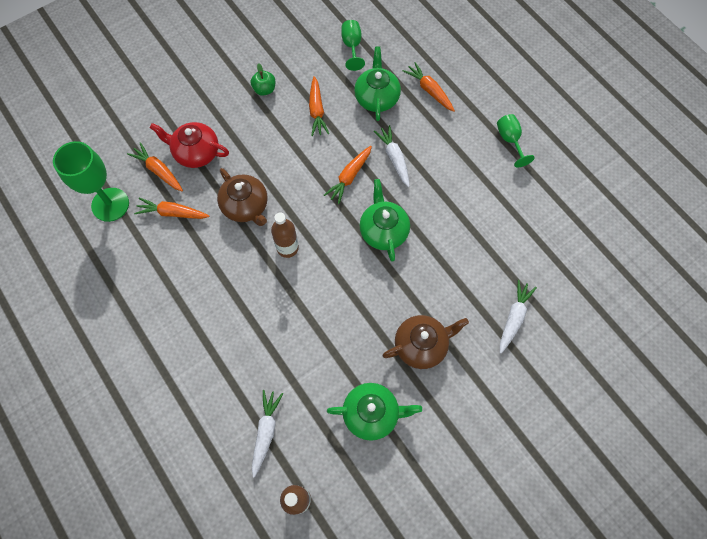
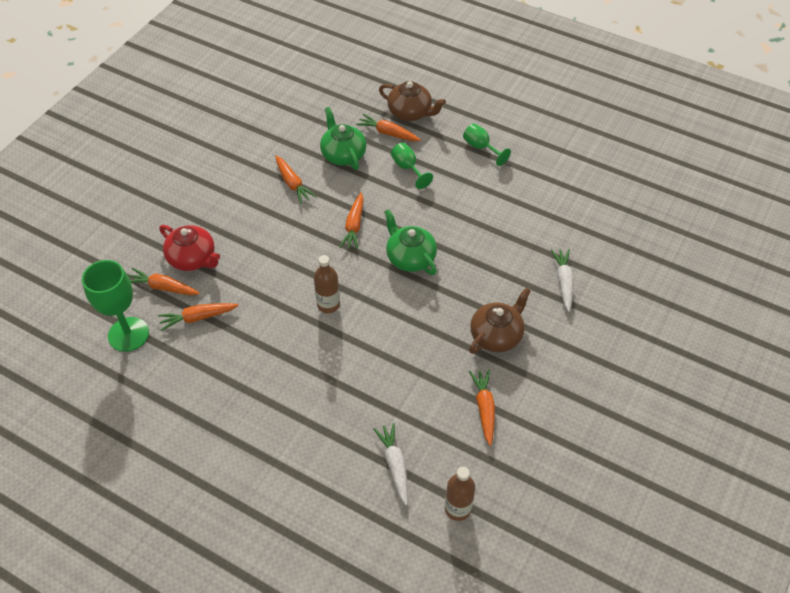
camera: 25 degrees left, 15 degrees down
red teapot [150,122,229,168] -> red teapot turned 135 degrees counterclockwise [159,225,220,271]
brown teapot [217,168,268,226] -> brown teapot moved to [379,81,446,121]
green apple [251,63,275,96] -> none
green teapot [327,383,422,441] -> orange carrot [469,369,495,446]
green goblet [341,20,365,71] -> green goblet moved to [391,143,433,189]
white carrot [374,125,410,187] -> none

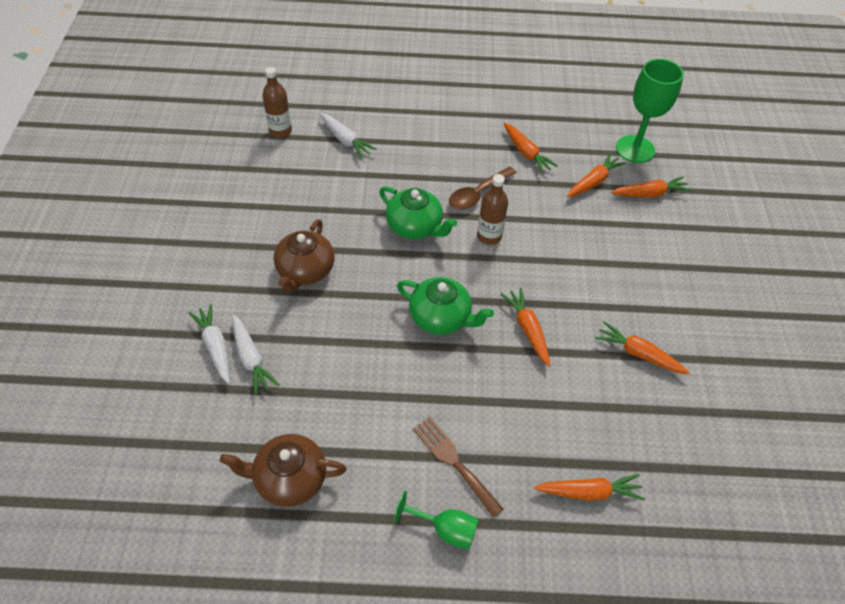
camera: 150 degrees right, 0 degrees up
red teapot [159,225,220,271] -> none
green teapot [320,107,366,170] -> green teapot moved to [379,186,457,239]
brown teapot [379,81,446,121] -> brown teapot moved to [220,434,346,507]
green goblet [391,143,433,189] -> none
orange carrot [469,369,495,446] -> orange carrot moved to [504,123,558,174]
none -> white carrot [188,304,230,384]
none -> brown fork [413,417,503,517]
none -> brown spoon [449,167,517,210]

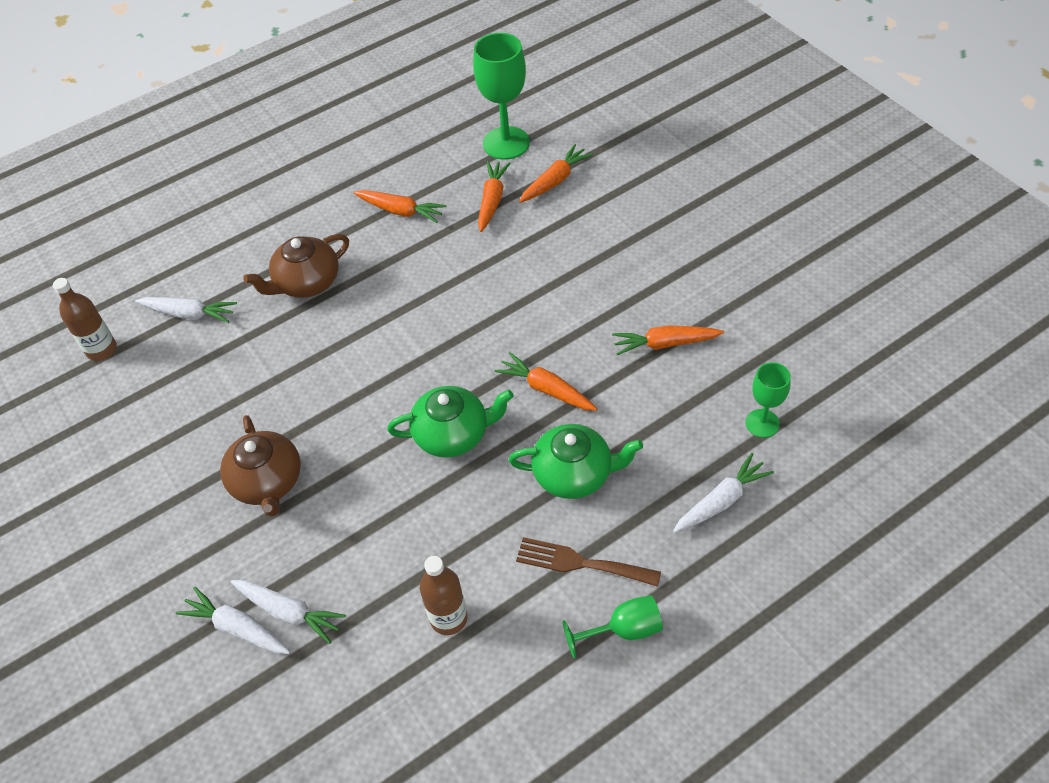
camera: 30 degrees left, 0 degrees up
brown teapot [220,434,346,507] -> brown teapot moved to [243,234,349,298]
green teapot [379,186,457,239] -> green teapot moved to [509,424,643,499]
brown spoon [449,167,517,210] -> none
brown bottle [477,174,508,245] -> brown bottle moved to [420,556,468,635]
orange carrot [534,474,645,500] -> white carrot [673,453,774,533]
none -> green goblet [746,362,791,438]

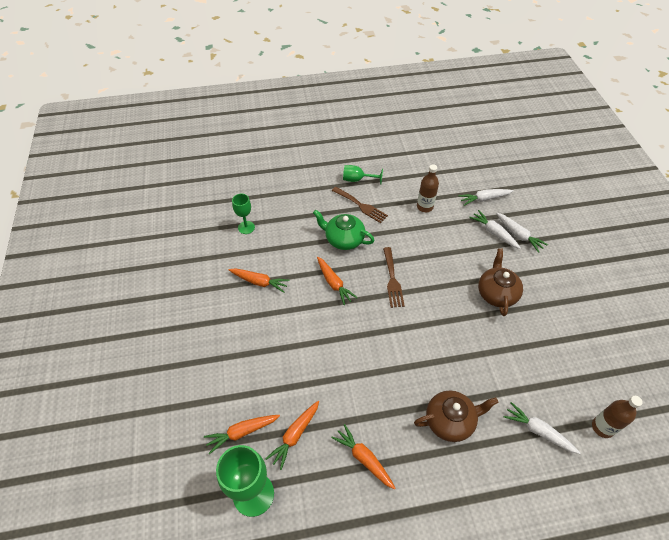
camera: 160 degrees left, 0 degrees up
green teapot [387,386,514,458] -> brown fork [383,247,405,308]
white carrot [673,453,774,533] -> white carrot moved to [459,189,514,206]

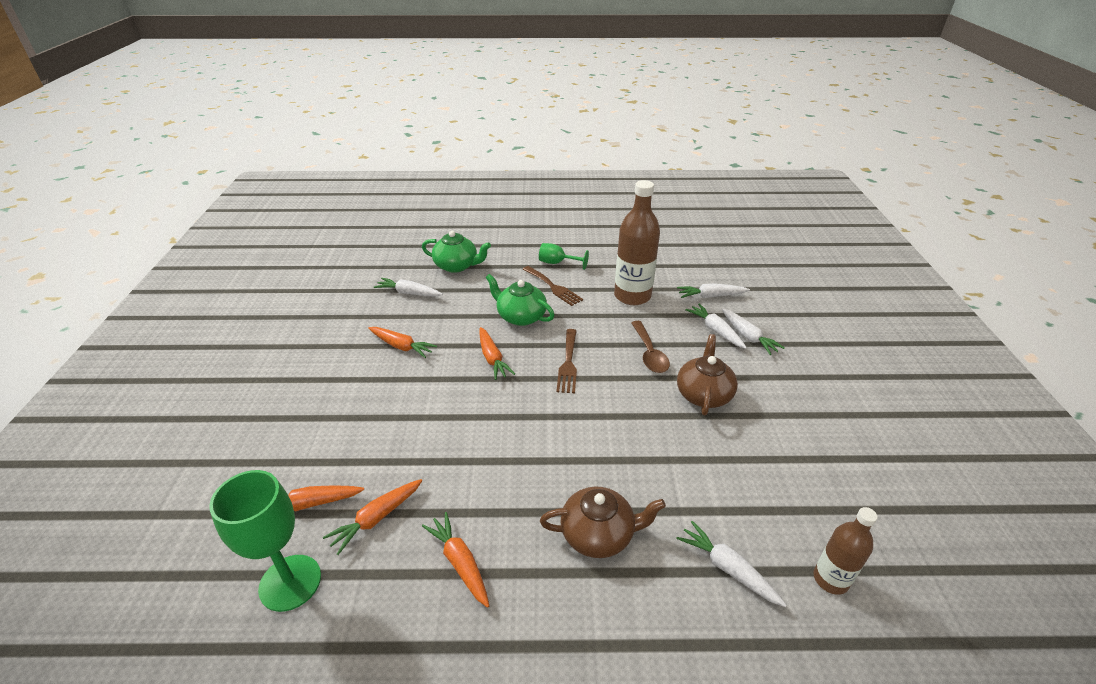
camera: 10 degrees right, 15 degrees down
green goblet [232,194,255,234] -> white carrot [374,278,443,297]
brown bottle [417,164,439,212] -> brown bottle [614,180,660,305], size x1.76
none -> green teapot [422,231,491,273]
none -> brown spoon [631,321,670,373]

